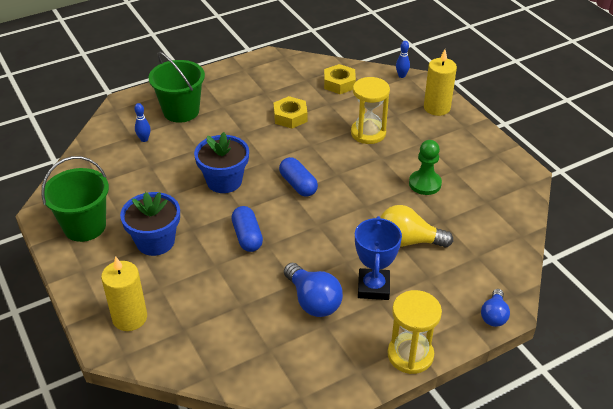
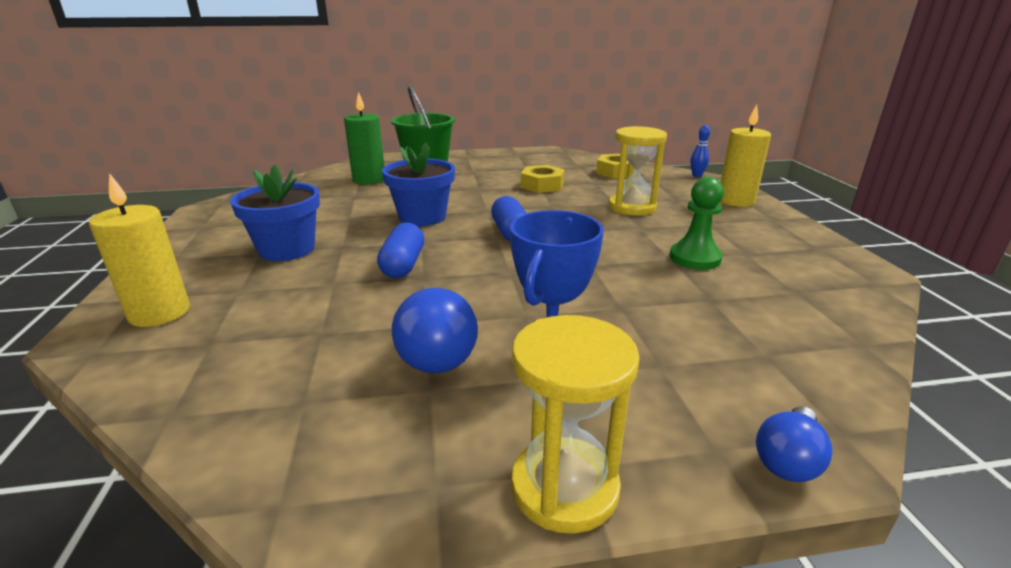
camera: 20 degrees right, 15 degrees down
green bucket [42,156,109,242] -> none
blue bowling pin [134,103,151,142] -> green candle [344,92,384,185]
yellow light bulb [380,205,453,248] -> none

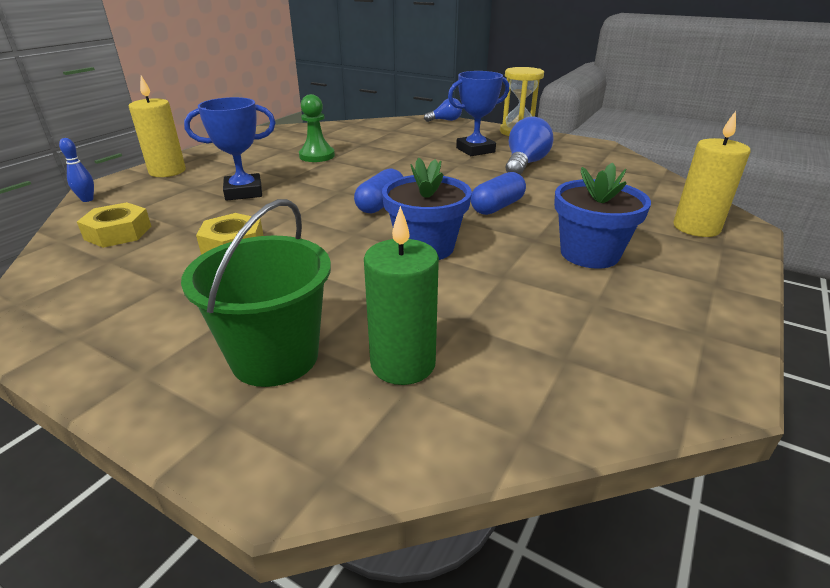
camera: 140 degrees left, 5 degrees up
yellow hourglass [609,126,667,216] -> blue trophy [184,97,276,201]

